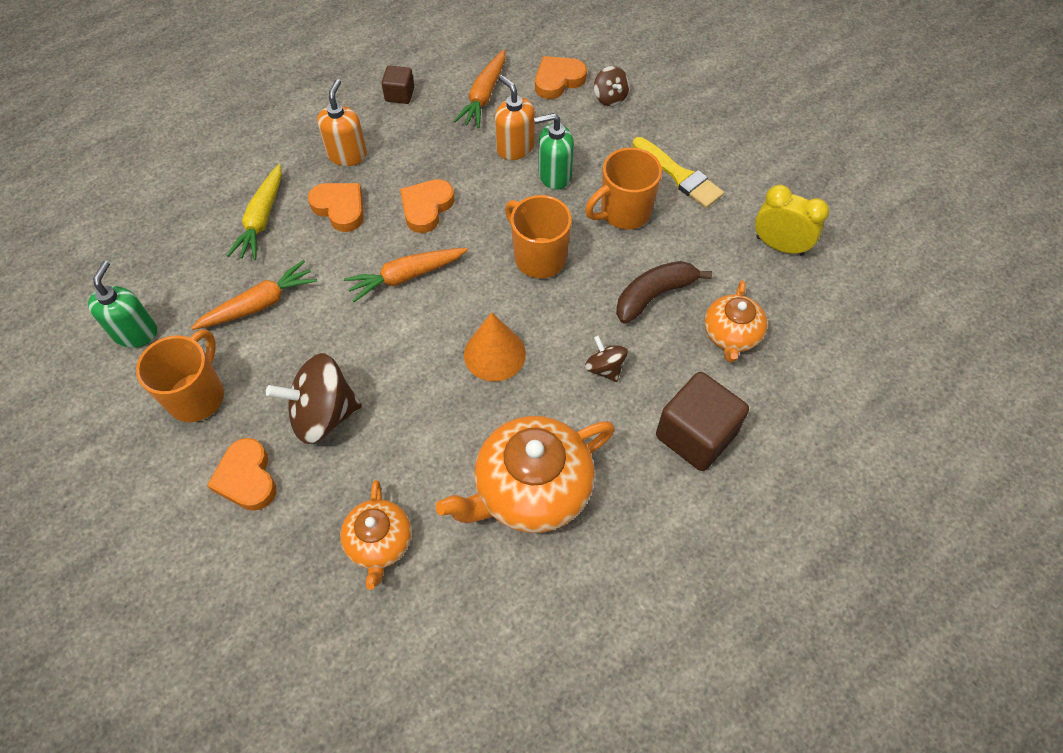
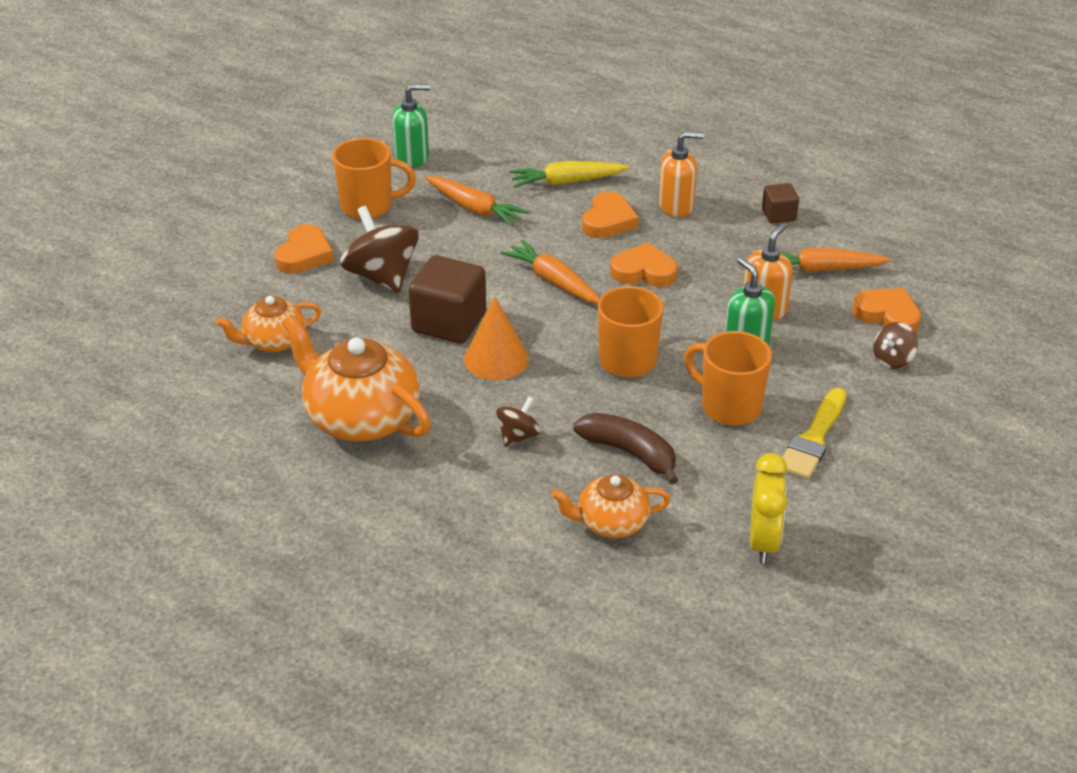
camera: 70 degrees right, 20 degrees down
orange heart [207,438,276,511] -> orange heart turned 150 degrees clockwise [274,224,334,274]
brown cube [656,372,749,471] -> brown cube moved to [409,255,486,344]

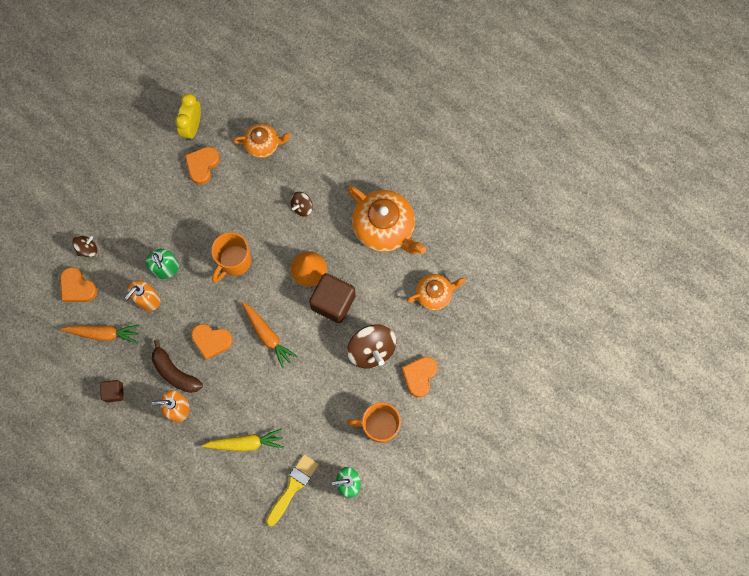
camera: 175 degrees left, 35 degrees up
orange carrot [425,176,530,227] -> none
brown banana [573,413,678,484] -> brown banana moved to [152,340,203,393]
orange heart [582,191,638,238] -> orange heart moved to [185,146,220,185]
orange mug [684,331,772,426] -> none
yellow brush [782,388,846,479] -> yellow brush moved to [266,454,319,526]

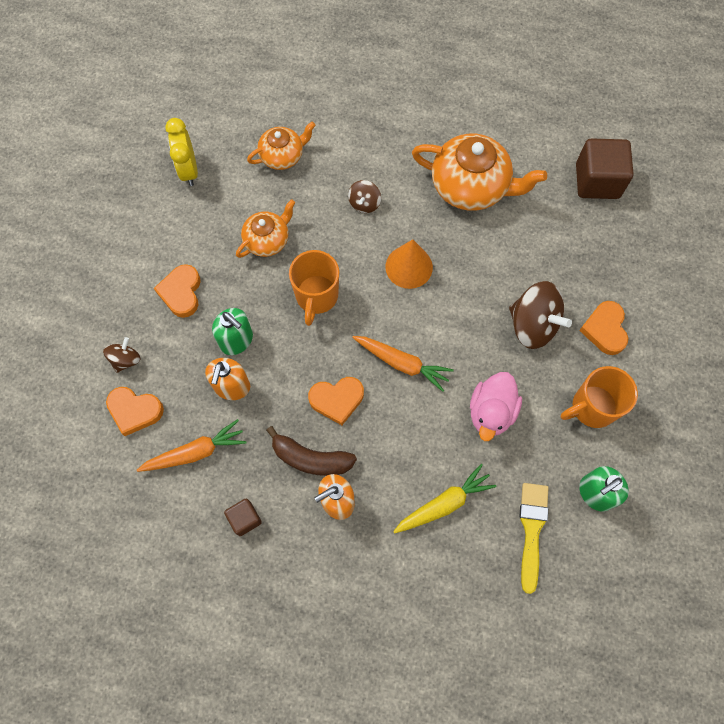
camera: 25 degrees left, 5 degrees down
orange heart [185,146,220,185] -> orange heart moved to [154,264,201,318]
brown cube [309,273,356,323] -> brown cube moved to [576,138,634,199]
orange teapot [407,274,466,310] -> orange teapot moved to [236,199,296,258]
none -> pink duck [470,372,522,441]

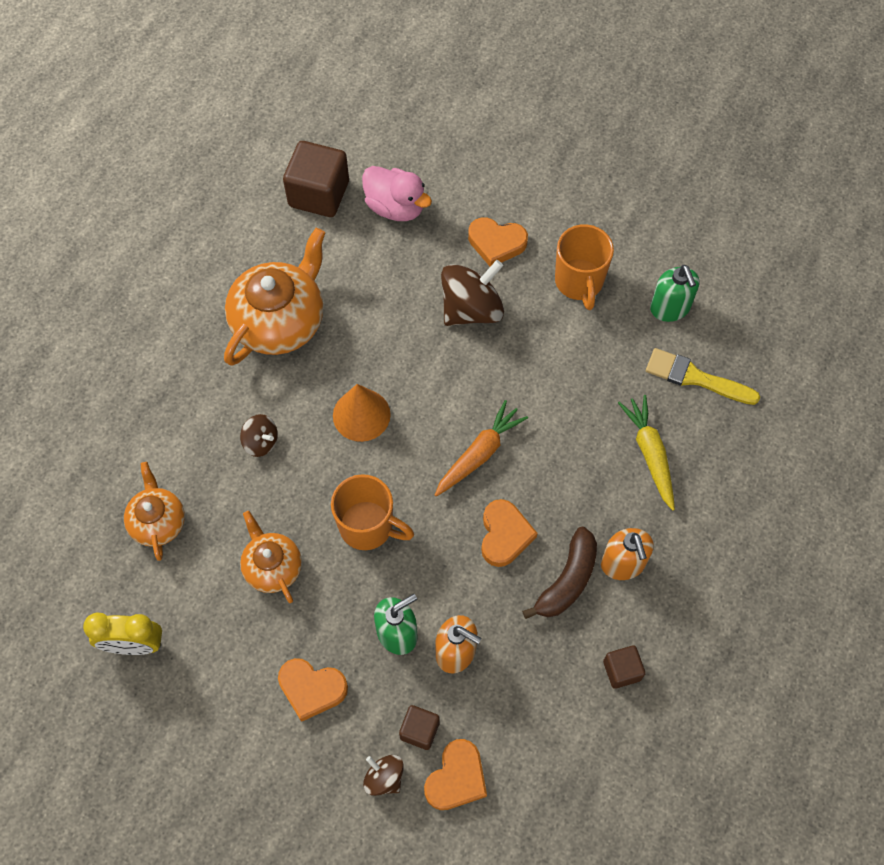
camera: 75 degrees left, 5 degrees down
orange carrot [136,419,246,472] -> none
pink duck [470,372,522,441] -> pink duck moved to [362,166,432,221]
none -> brown cube [399,705,440,750]

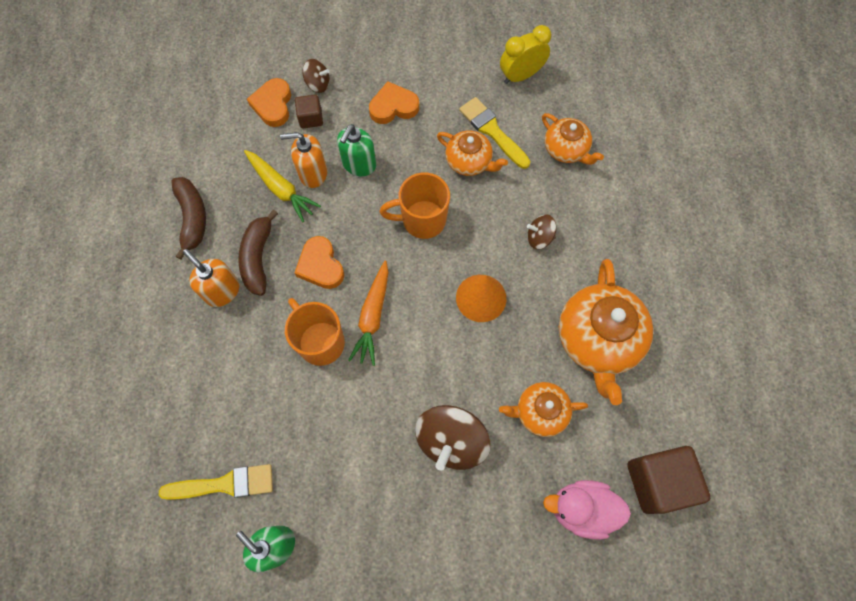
camera: 150 degrees right, 5 degrees up
orange heart [468,217,528,267] -> none
orange mug [555,224,614,310] -> orange mug moved to [285,298,345,366]
brown cube [603,646,645,689] -> brown banana [171,177,206,260]
yellow carrot [618,395,675,511] -> yellow carrot moved to [244,150,321,222]
none -> yellow brush [459,97,530,169]
none -> orange teapot [499,382,588,437]

